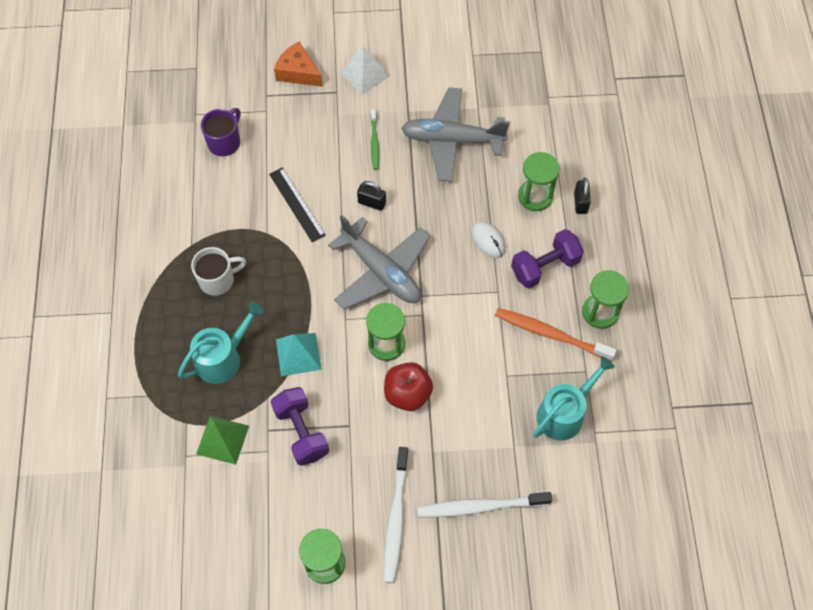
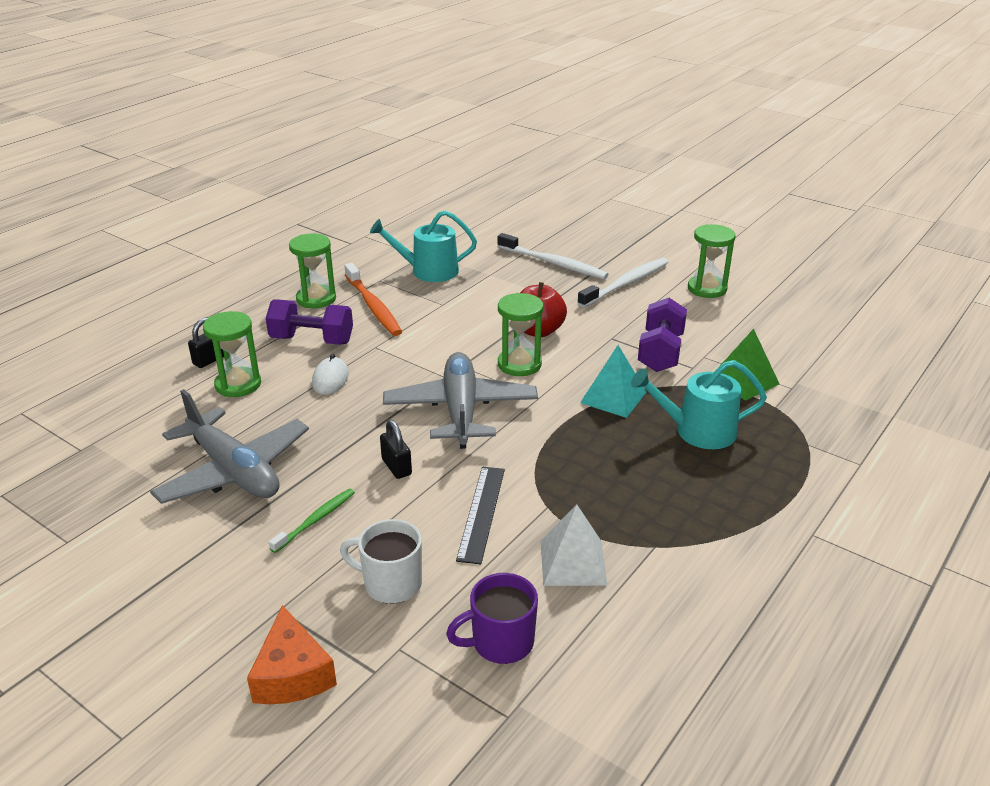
camera: 140 degrees left, 30 degrees down
white mug [191,247,246,296] -> white mug moved to [340,519,422,604]
white pyramid [340,46,389,95] -> white pyramid moved to [541,504,607,586]

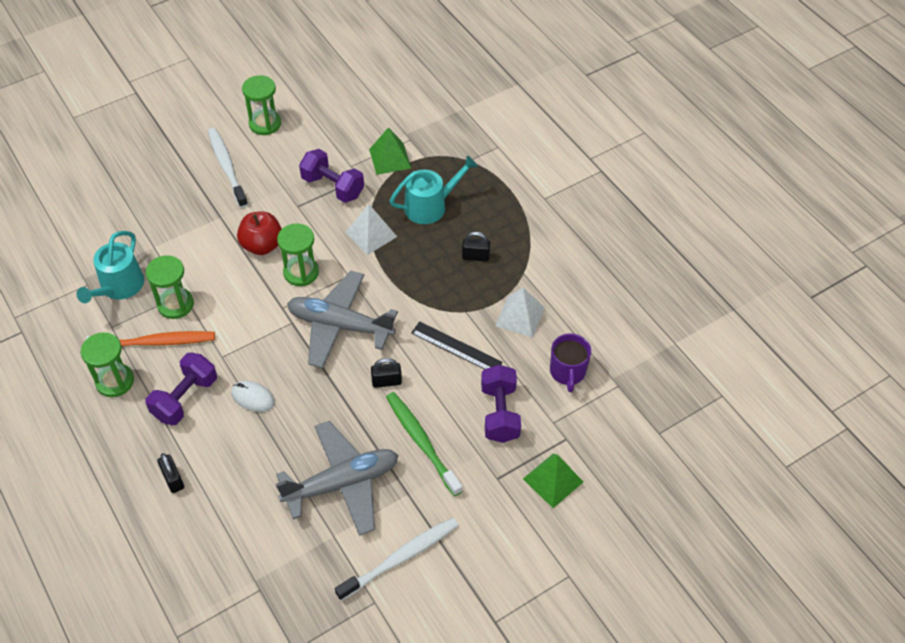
camera: 70 degrees left, 20 degrees up
green hourglass [203,311,261,397] -> green hourglass moved to [146,255,194,319]
orange cheese [247,605,337,704] -> green pyramid [523,454,583,508]
green toothbrush [269,488,355,553] -> green toothbrush [386,392,462,496], size x1.68
white mug [340,519,422,604] -> purple dumbbell [481,365,521,443]
white toothbrush [497,233,608,279] -> white toothbrush moved to [335,518,459,601]
turquoise pyramid [580,345,646,418] -> white pyramid [345,204,397,255]
turquoise watering can [631,360,767,449] -> turquoise watering can turned 135 degrees counterclockwise [390,156,478,224]
none -> black padlock [462,232,490,262]

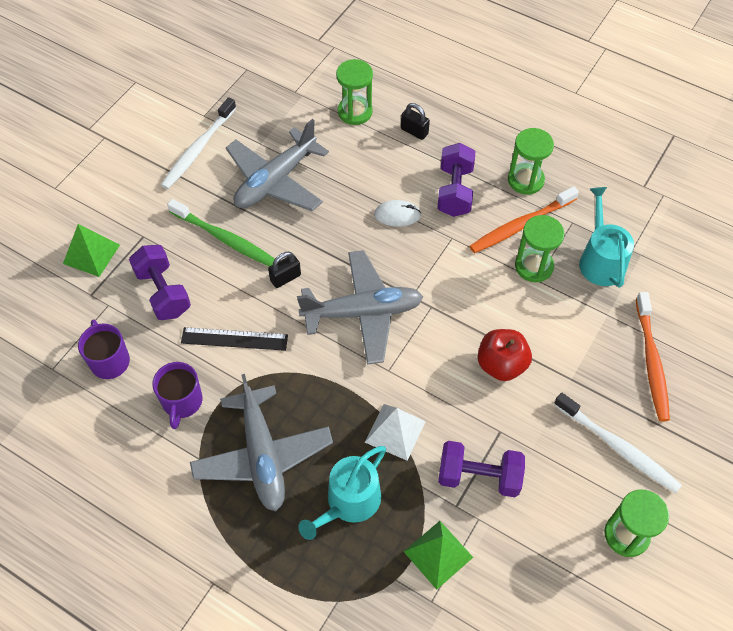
camera: 155 degrees right, 5 degrees up
green hourglass [277,223,319,286] -> green hourglass moved to [336,59,373,125]
black padlock [462,232,490,262] -> grey plane [190,374,333,511]
white pyramid [495,288,545,338] -> purple mug [152,362,203,429]
none -> orange toothbrush [636,292,670,421]

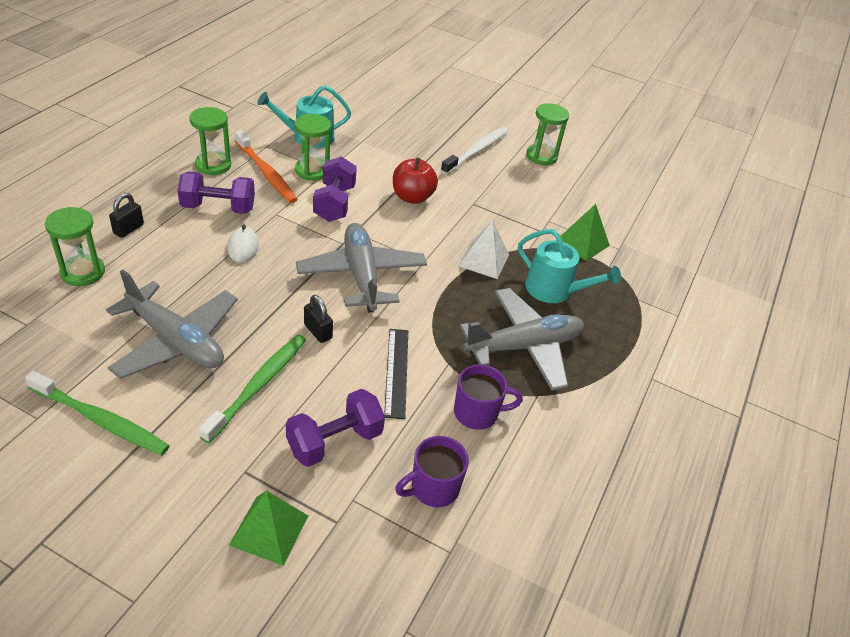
camera: 100 degrees left, 15 degrees down
white toothbrush [161,97,236,189] -> green toothbrush [25,371,170,455]
purple dumbbell [438,441,525,497] -> purple dumbbell moved to [313,156,357,222]
orange toothbrush [636,292,670,421] -> none

